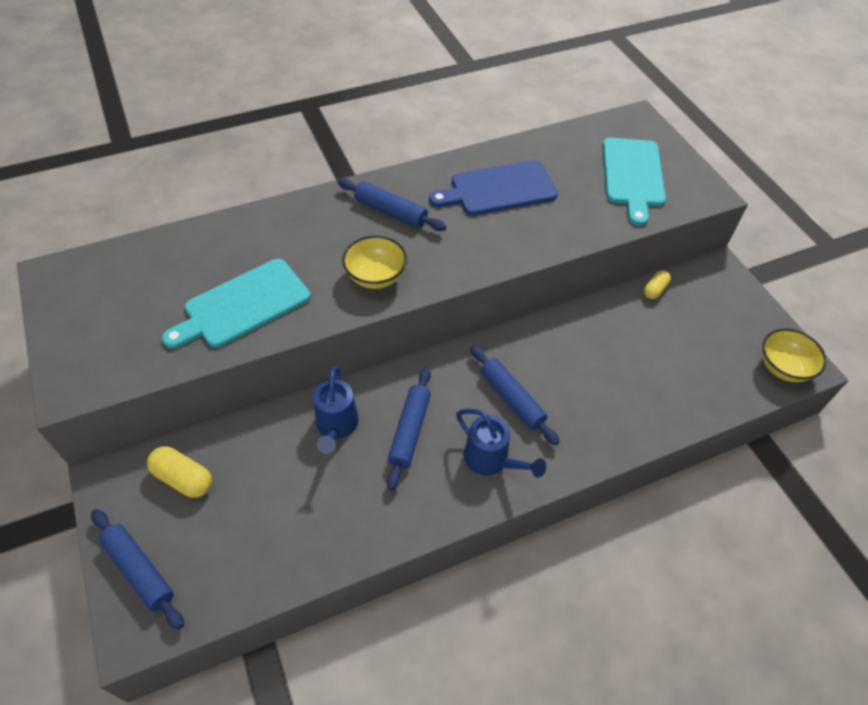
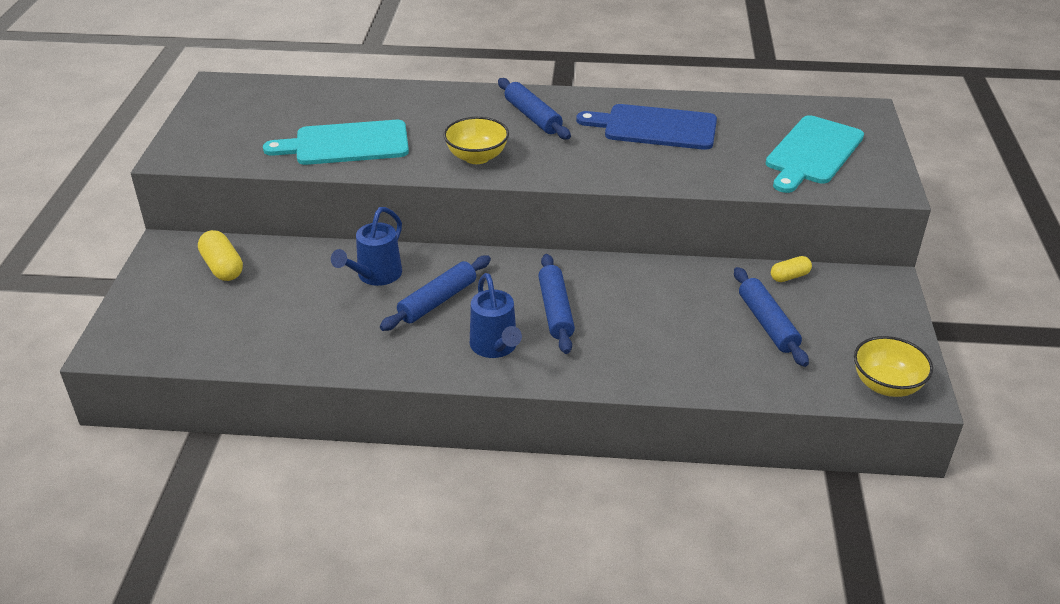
camera: 30 degrees right, 15 degrees down
blue rolling pin [91,509,184,630] -> blue rolling pin moved to [734,267,809,367]

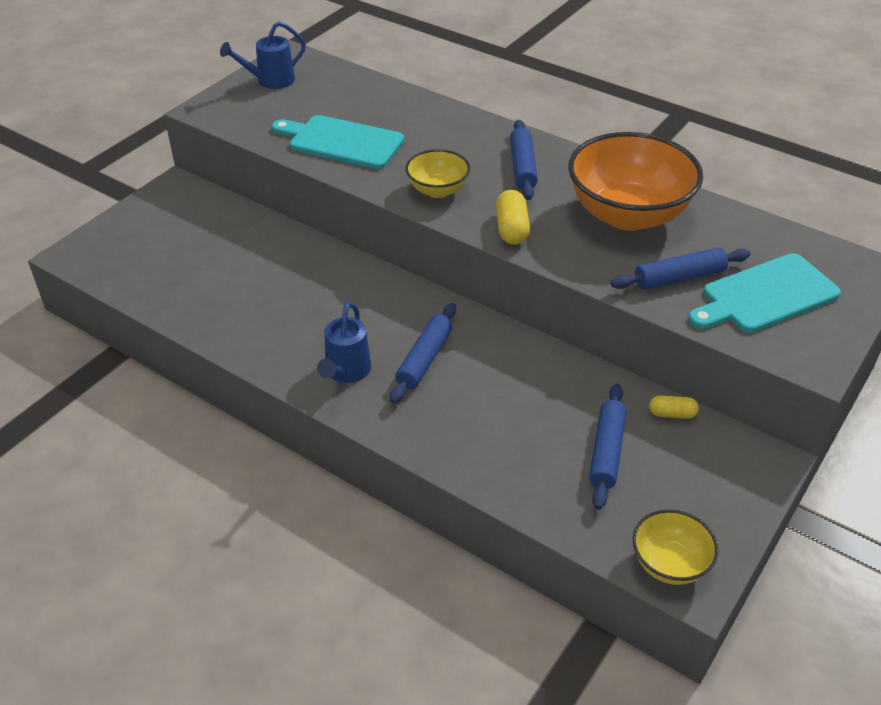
camera: 30 degrees right, 5 degrees up
yellow capsule [198,230,243,281] -> yellow capsule moved to [496,190,530,245]
blue watering can [331,207,402,286] -> blue watering can moved to [220,22,306,89]
blue rolling pin [380,255,491,331] -> blue rolling pin moved to [611,248,750,290]
blue cutting board [576,104,717,150] -> orange bowl [568,132,703,231]

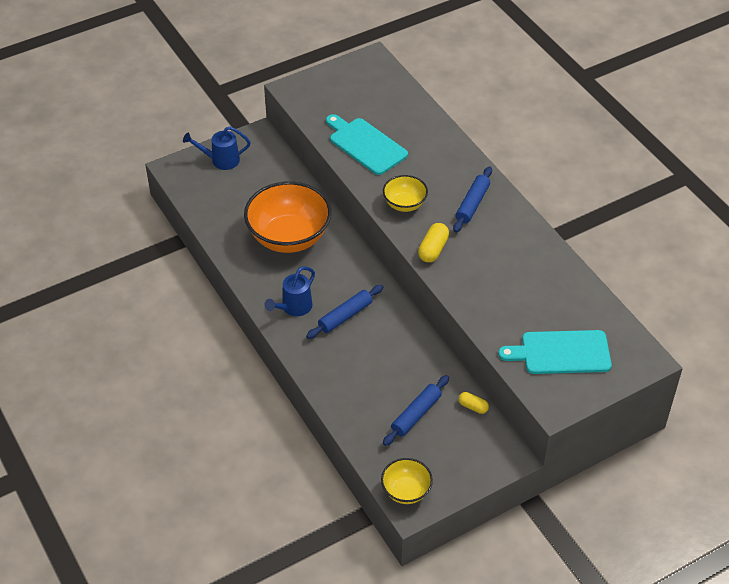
camera: 25 degrees right, 5 degrees up
blue watering can [220,22,306,89] -> blue watering can moved to [183,127,251,170]
orange bowl [568,132,703,231] -> orange bowl moved to [244,181,331,253]
blue rolling pin [611,248,750,290] -> none

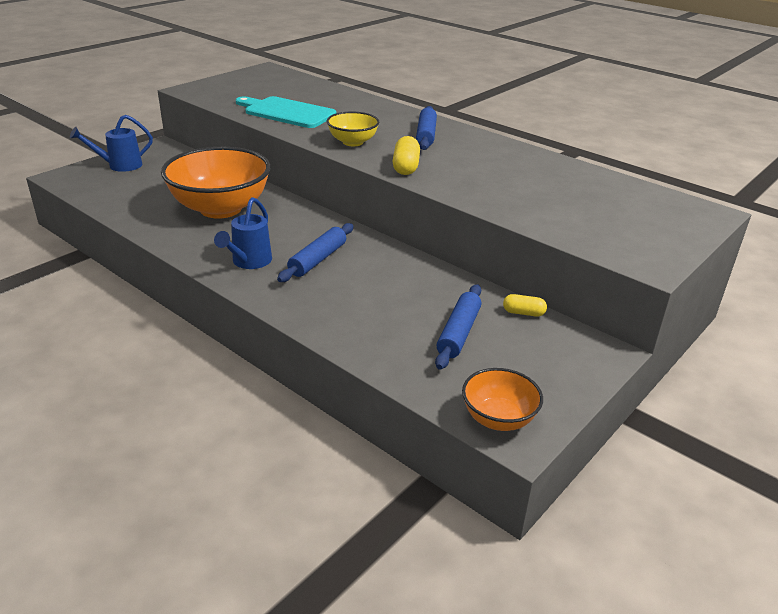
camera: 20 degrees left, 15 degrees down
yellow bowl [381,458,433,504] -> orange bowl [462,368,543,431]
turquoise cutting board [498,330,612,374] -> none

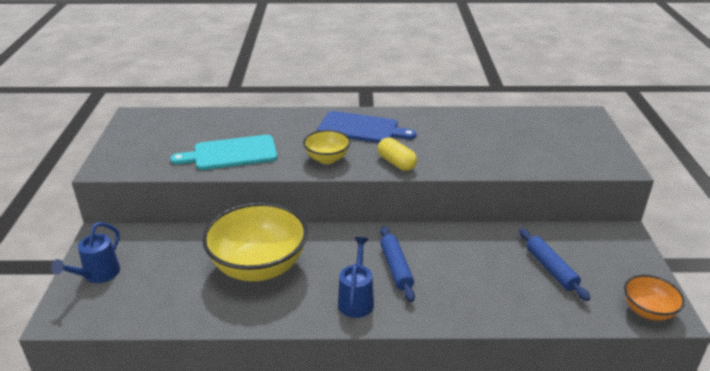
camera: 40 degrees left, 0 degrees up
orange bowl [161,147,270,219] -> yellow bowl [202,202,308,282]
blue watering can [214,197,272,269] -> blue watering can turned 150 degrees counterclockwise [338,237,374,318]
blue rolling pin [416,106,437,150] -> blue cutting board [317,111,417,143]
yellow capsule [503,294,547,317] -> none

